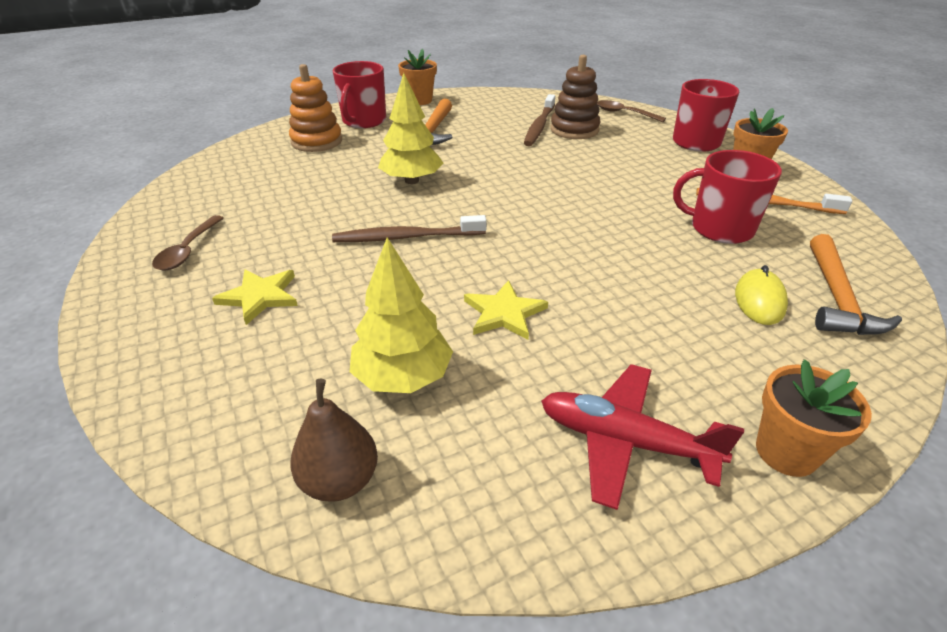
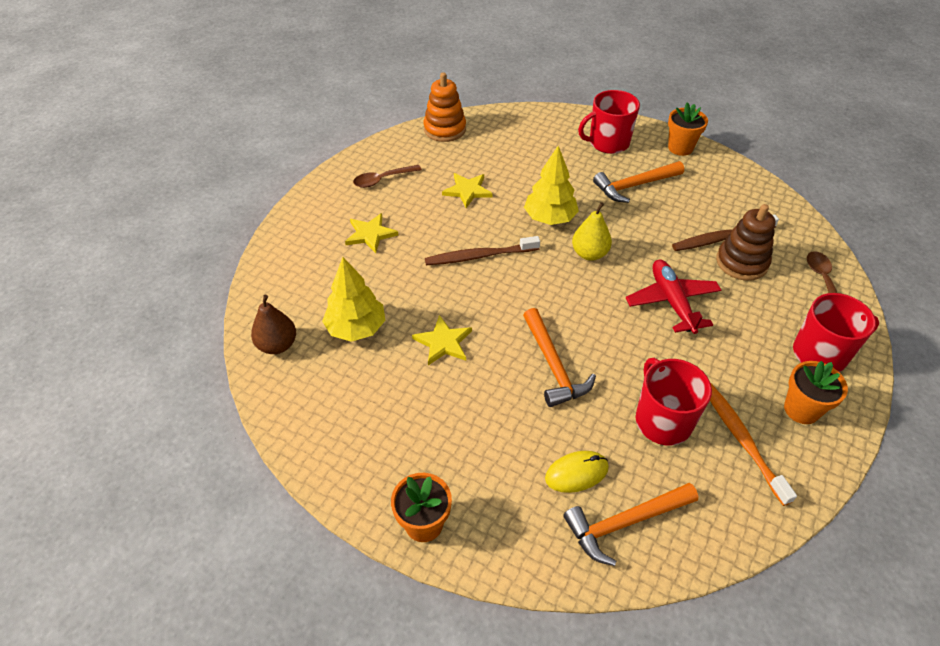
camera: 55 degrees right, 10 degrees up
orange stacking toy [289,64,342,152] -> orange stacking toy moved to [424,72,466,142]
brown toothbrush [332,215,487,242] -> brown toothbrush turned 60 degrees counterclockwise [425,236,540,265]
red plane [541,364,744,510] -> red plane moved to [626,260,721,334]
none -> yellow star [442,173,493,208]
none -> orange hammer [523,308,596,407]
none -> yellow pear [572,202,612,261]

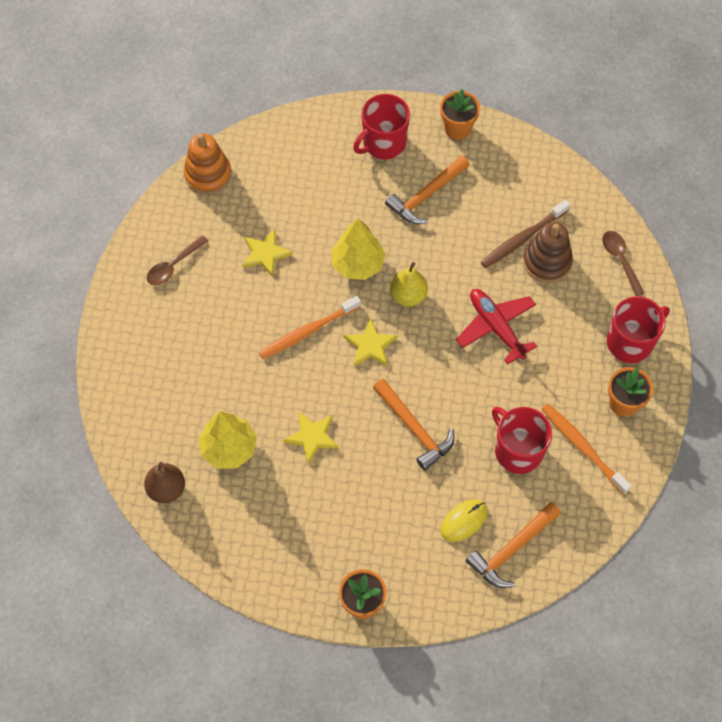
camera: 20 degrees left, 15 degrees up
yellow star [345,213,398,253] -> yellow star moved to [344,318,398,366]
brown toothbrush [425,236,540,265] -> orange toothbrush [259,296,361,359]

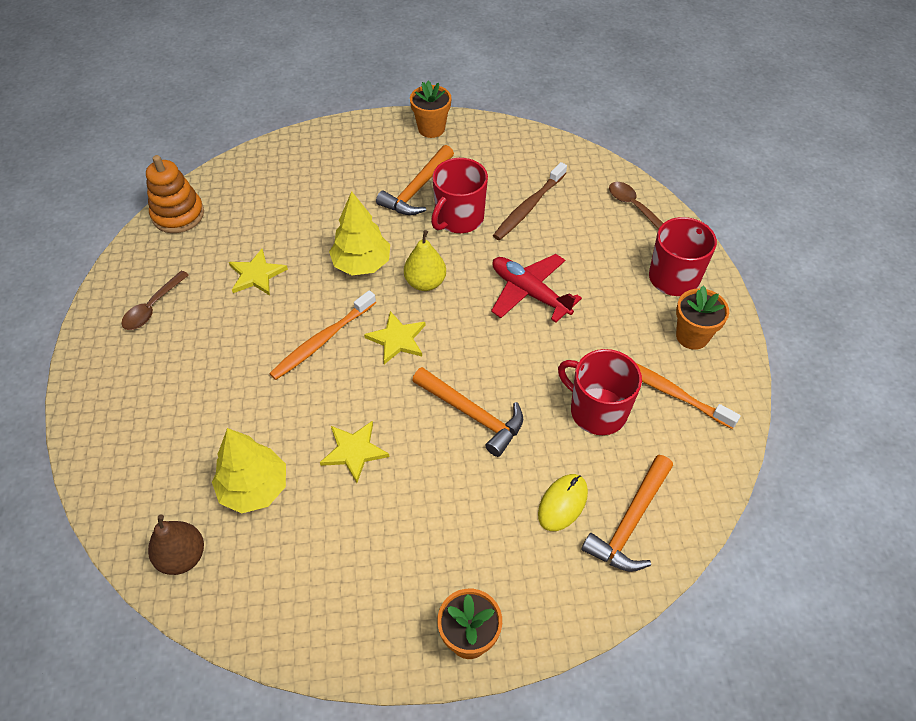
camera: 15 degrees left, 10 degrees down
red mug [353,94,410,160] -> red mug moved to [431,158,488,233]
brown stacking toy [523,222,573,283] -> none

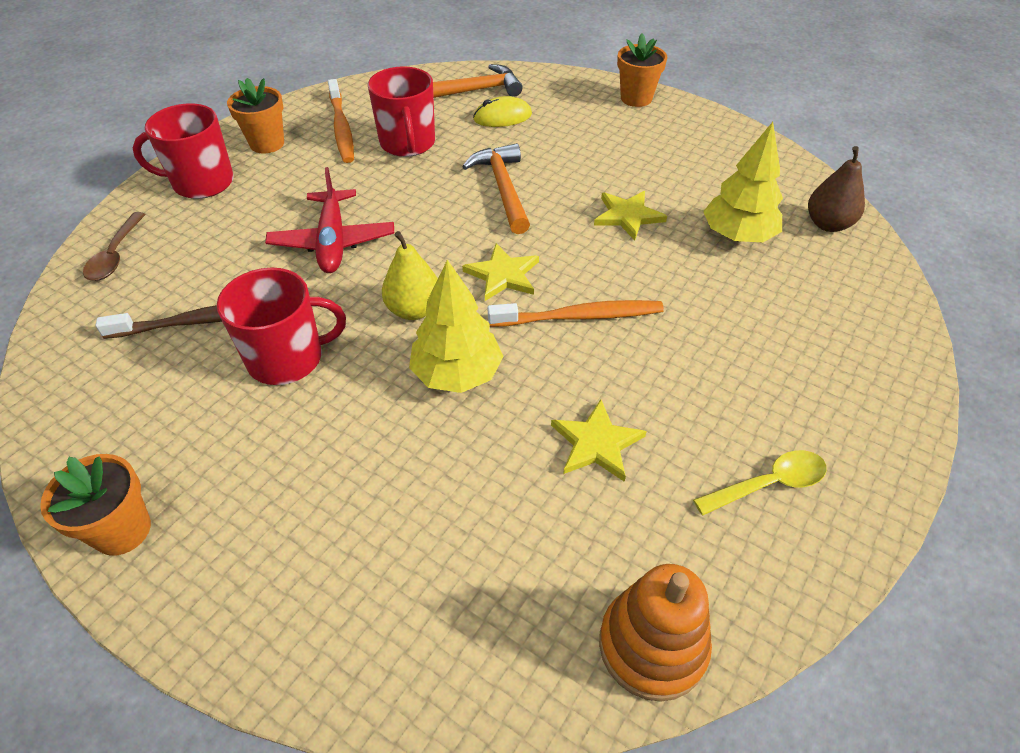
camera: 140 degrees left, 5 degrees down
brown spoon [121,271,189,330] -> yellow spoon [693,450,827,515]
orange hammer [376,145,454,215] -> none

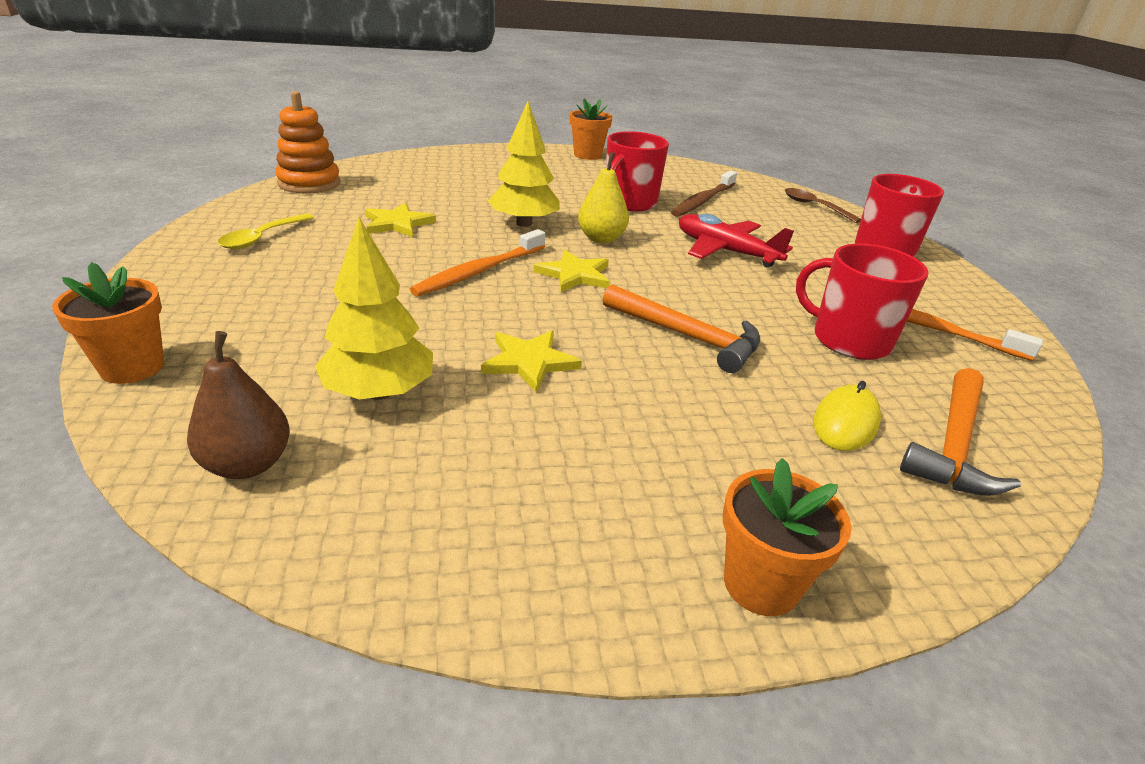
camera: 135 degrees right, 15 degrees down
orange flower pot [227,78,284,153] -> orange flower pot moved to [52,262,164,384]

